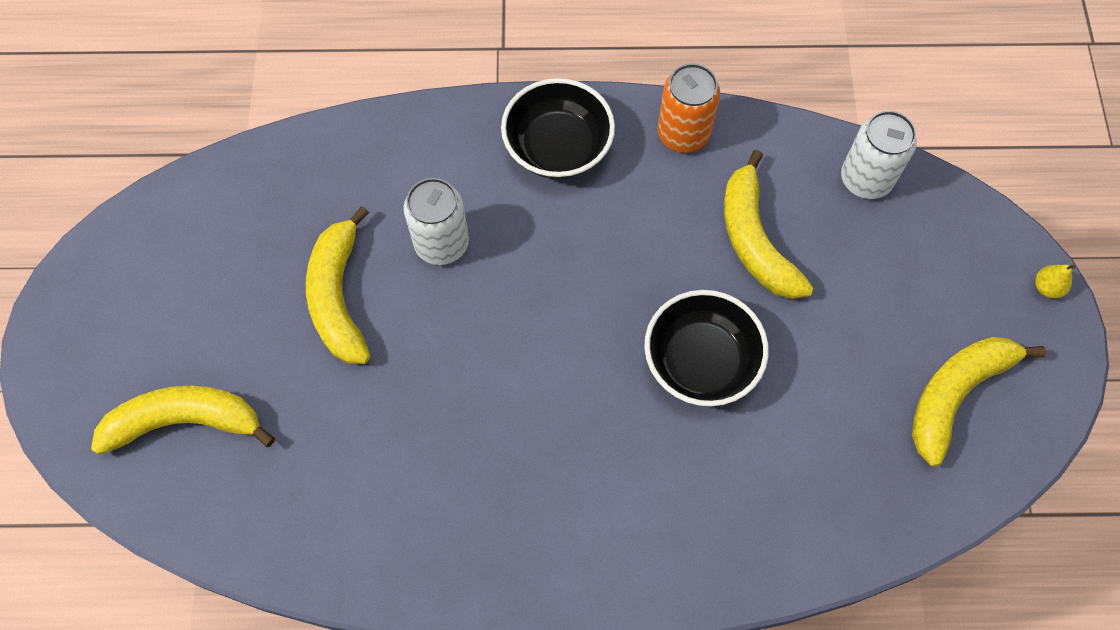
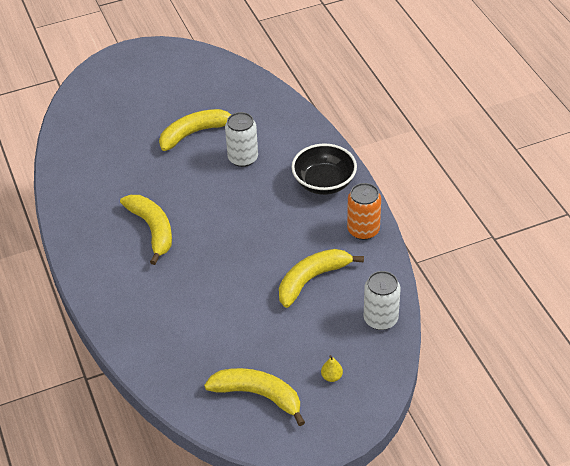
camera: 70 degrees right, 20 degrees down
yellow banana [91,385,275,455] -> yellow banana moved to [120,195,172,265]
black bowl [644,290,769,406] -> none
yellow pear [1035,264,1076,299] -> yellow pear moved to [321,355,343,382]

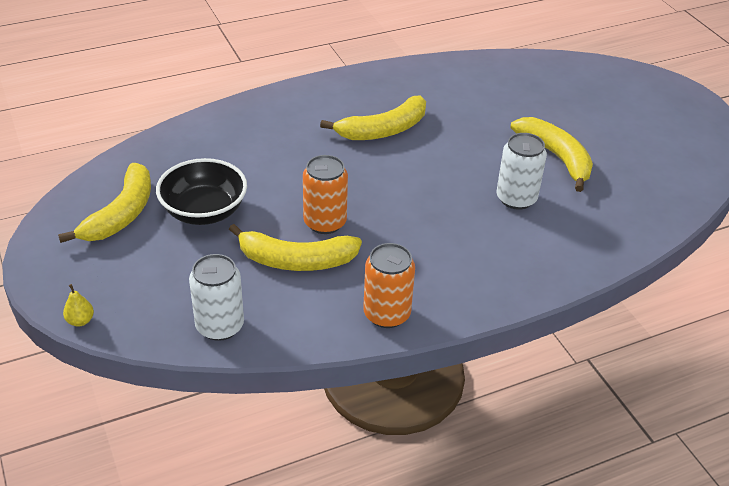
camera: 85 degrees right, 5 degrees down
yellow banana [279,249,364,308] -> yellow banana turned 135 degrees clockwise [229,224,362,271]
black bowl [291,144,357,195] -> black bowl moved to [156,158,247,225]
yellow pear [321,355,343,382] -> yellow pear moved to [63,284,94,326]
none -> orange can [303,155,348,234]

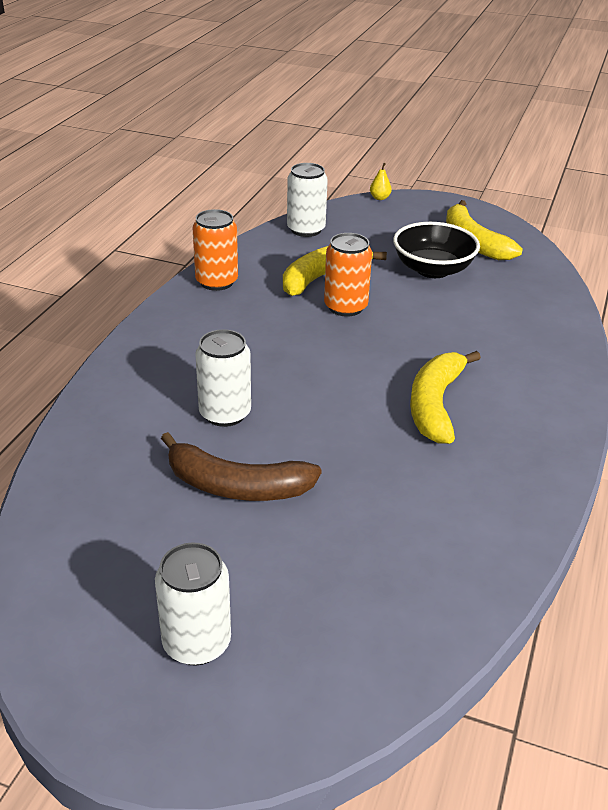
camera: 135 degrees right, 5 degrees down
yellow banana [510,117,593,192] -> brown banana [161,432,322,501]
none -> white can [155,542,231,665]

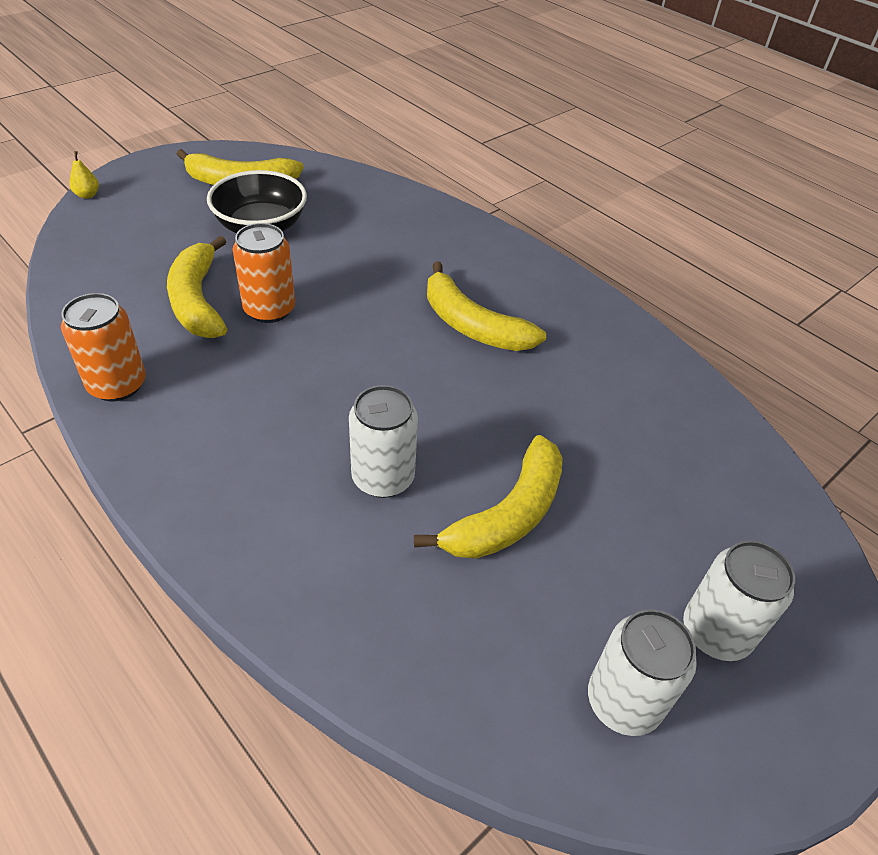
camera: 65 degrees left, 10 degrees up
brown banana [161,432,322,501] -> yellow banana [414,435,563,559]
white can [287,163,328,237] -> white can moved to [588,609,697,736]

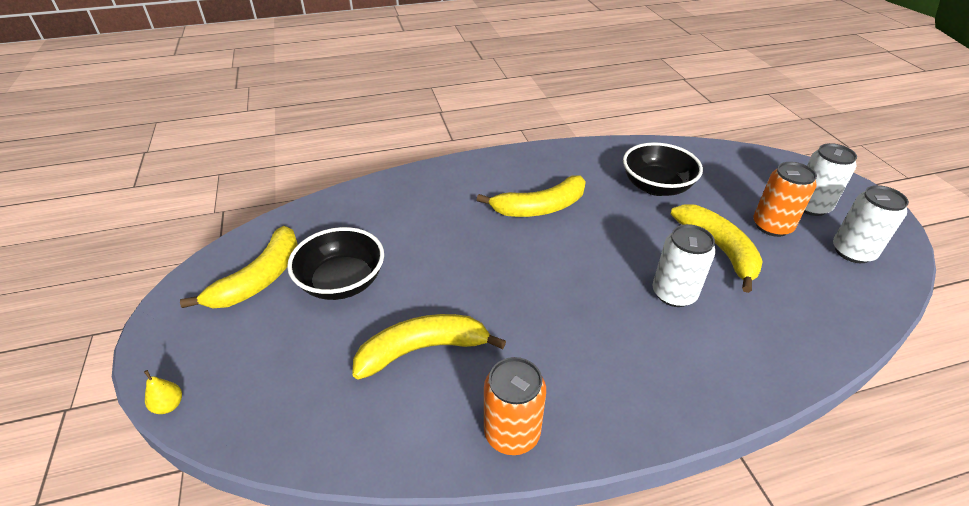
camera: 60 degrees left, 5 degrees down
yellow banana [167,236,227,338] -> yellow banana turned 150 degrees clockwise [352,314,506,380]
orange can [233,223,295,323] -> orange can moved to [753,162,817,237]
none -> black bowl [623,142,703,196]

